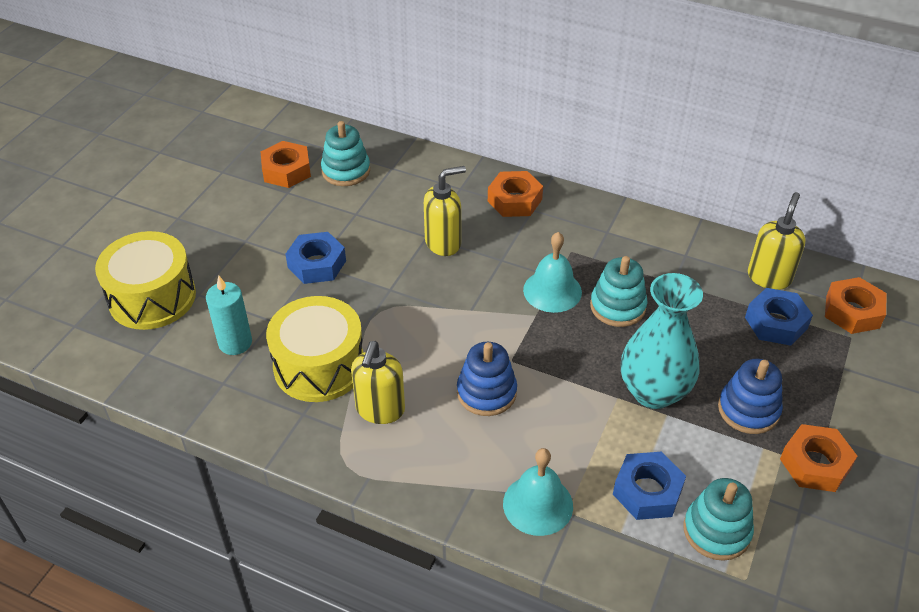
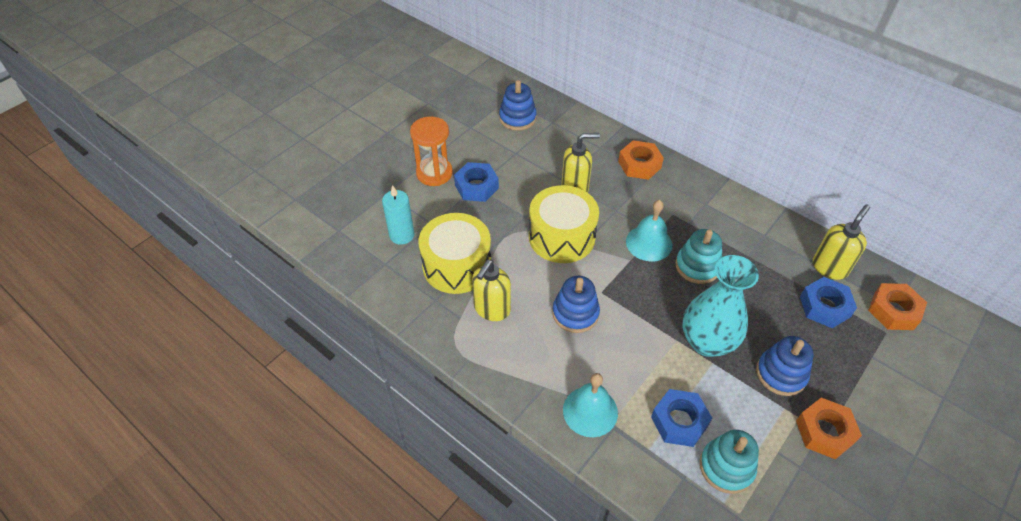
camera: 15 degrees right, 5 degrees up
yellow drum [95,231,196,330] -> yellow drum moved to [529,185,599,263]
orange nut [261,141,311,188] -> none
turquoise stacking toy [321,121,370,186] -> blue stacking toy [499,80,537,131]
none -> orange hourglass [410,116,453,186]

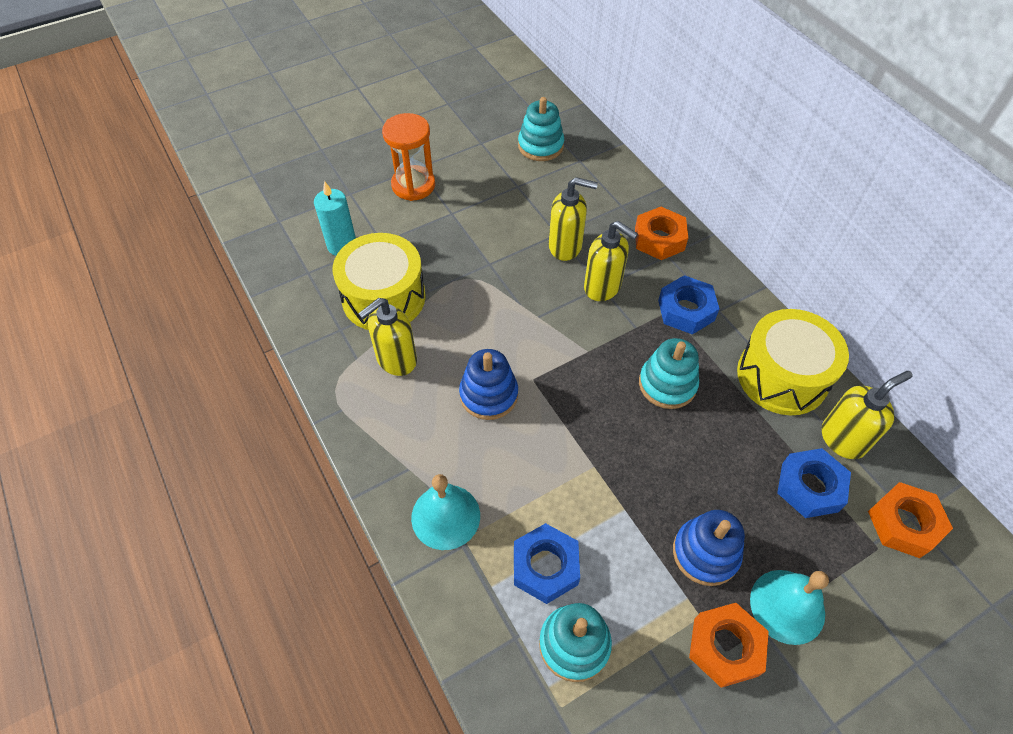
camera: 20 degrees right, 5 degrees up
blue nut [454,162,499,202] -> blue nut moved to [658,275,720,335]
blue stacking toy [499,80,537,131] -> turquoise stacking toy [518,97,564,161]
yellow drum [529,185,599,263] -> yellow drum moved to [737,309,849,415]
turquoise bell [626,200,672,262] -> turquoise bell moved to [750,570,829,645]
turquoise vase [682,255,759,357] -> none
none -> yellow soap dispenser [584,221,638,301]

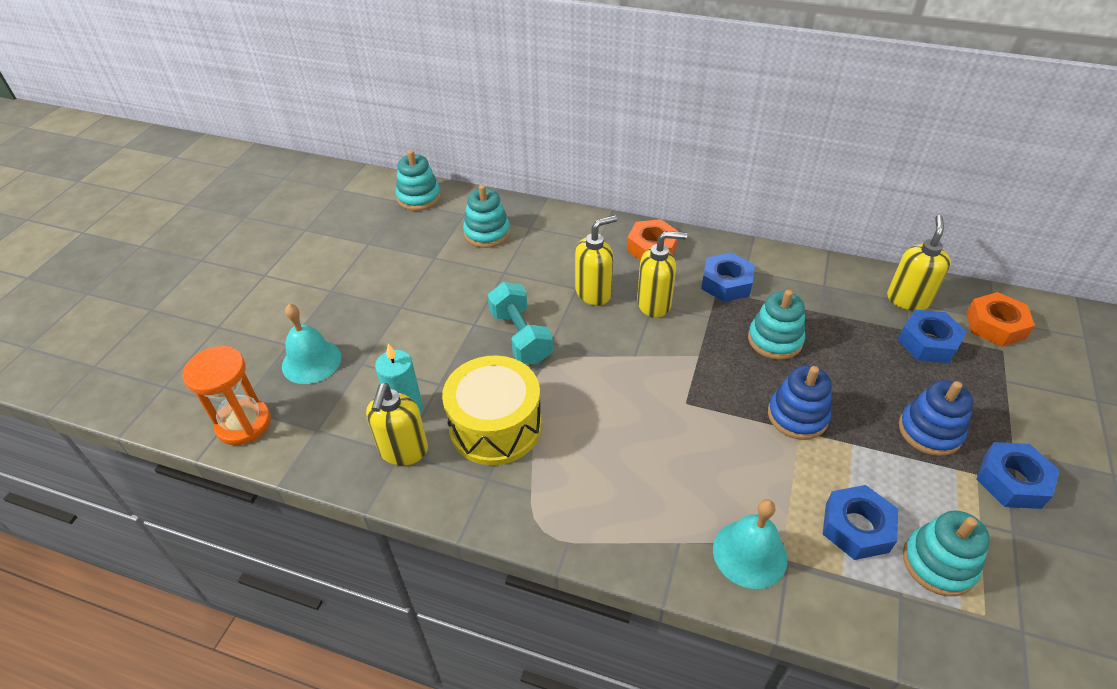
camera: 40 degrees left, 10 degrees down
yellow soap dispenser [358,298,417,376] -> yellow soap dispenser moved to [366,383,428,466]
orange hourglass [382,113,435,201] -> orange hourglass moved to [182,346,271,445]
blue stacking toy [459,349,518,420] -> blue stacking toy moved to [768,366,832,440]
orange nut [689,603,769,688] -> blue nut [976,442,1060,509]
yellow drum [737,309,849,415] -> none
turquoise bell [750,570,829,645] -> turquoise bell moved to [282,304,341,384]
none -> turquoise stacking toy [396,150,441,211]
none -> turquoise dumbbell [488,282,553,364]

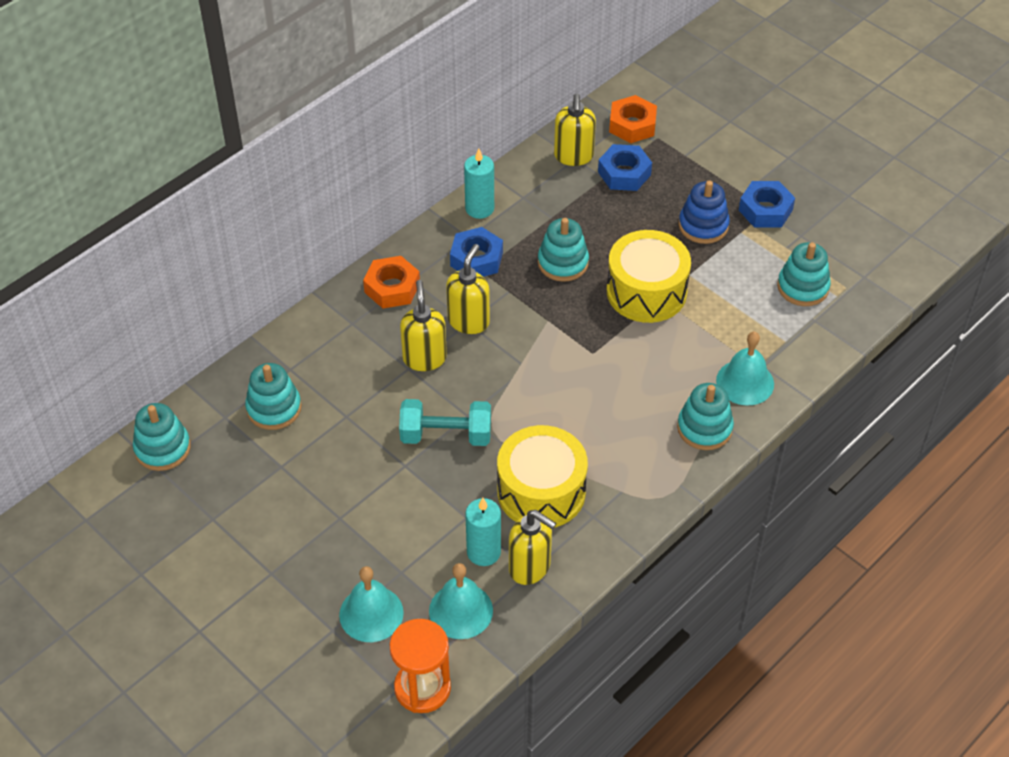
camera: 65 degrees left, 5 degrees up
blue stacking toy [768,366,832,440] -> yellow drum [607,230,691,323]
blue nut [823,485,898,560] -> none
yellow soap dispenser [887,215,951,311] -> yellow soap dispenser turned 135 degrees counterclockwise [554,94,596,166]
none -> turquoise bell [429,563,493,639]
none -> turquoise candle [464,149,494,219]
none -> turquoise stacking toy [677,383,734,450]

